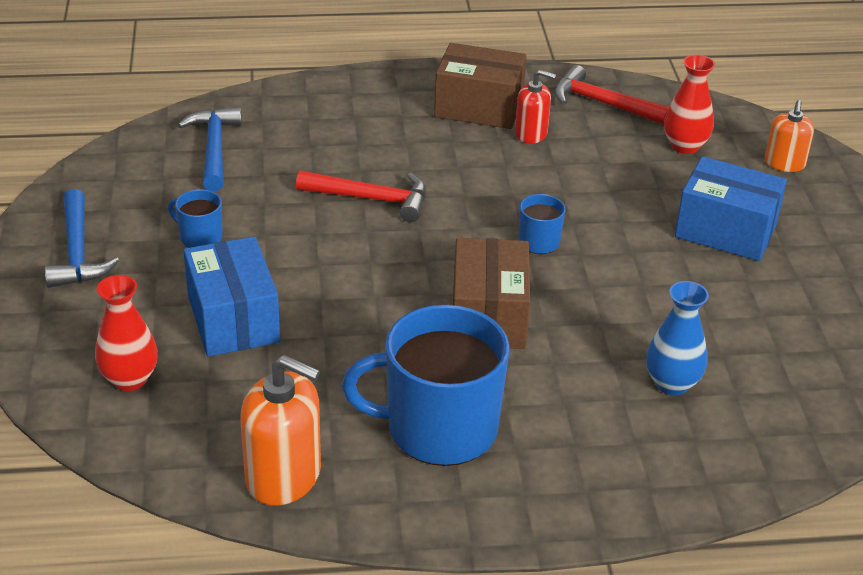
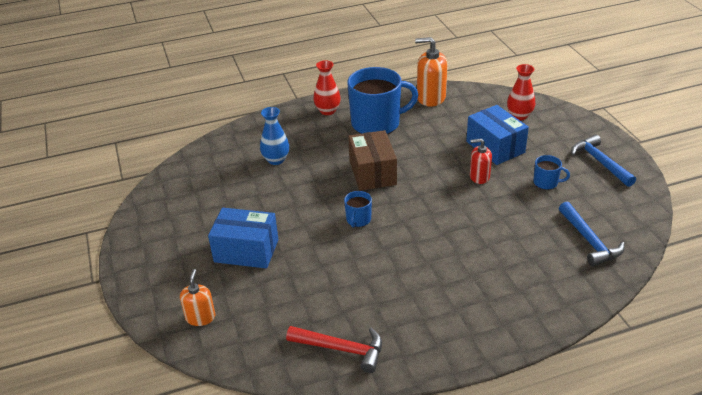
camera: 170 degrees right, 0 degrees up
red hammer [296,170,426,222] -> none
brown box [434,43,527,129] -> none
red soap dispenser [515,70,556,144] -> red soap dispenser moved to [470,139,492,184]
red vase [664,55,715,154] -> red vase moved to [313,60,341,115]

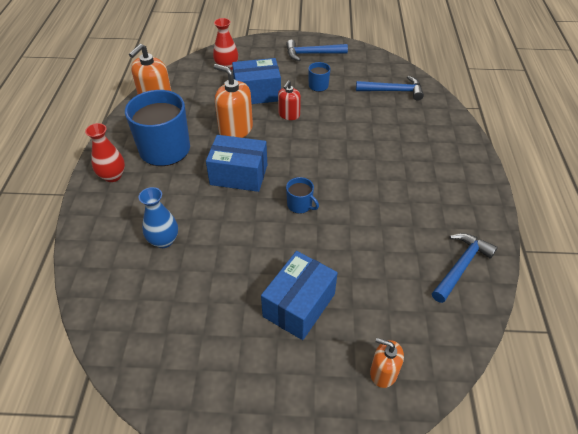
camera: 70 degrees left, 10 degrees up
red hammer [286,326,382,373] -> blue hammer [432,233,498,303]
brown box [348,130,397,191] -> blue box [206,135,267,192]
none -> orange soap dispenser [214,64,253,138]

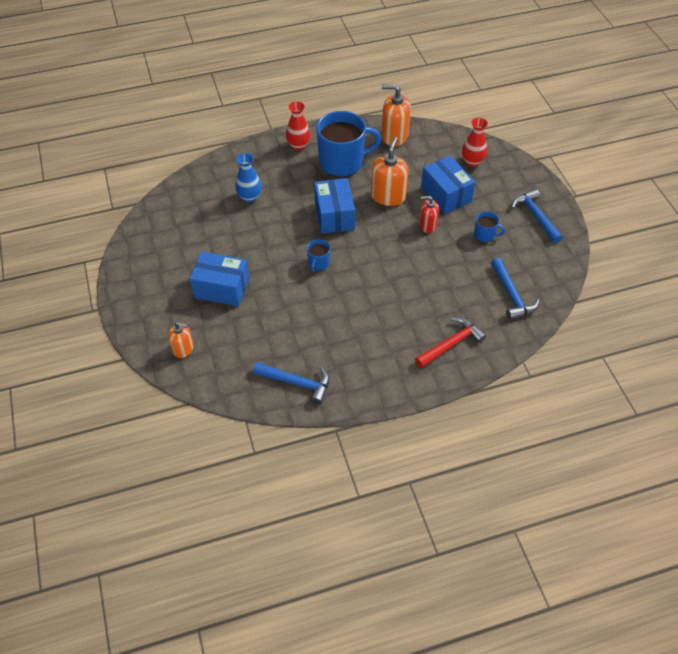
camera: 70 degrees right, 5 degrees up
orange soap dispenser [370,338,404,388] -> orange soap dispenser turned 105 degrees clockwise [168,322,194,358]
none -> red hammer [415,317,486,368]

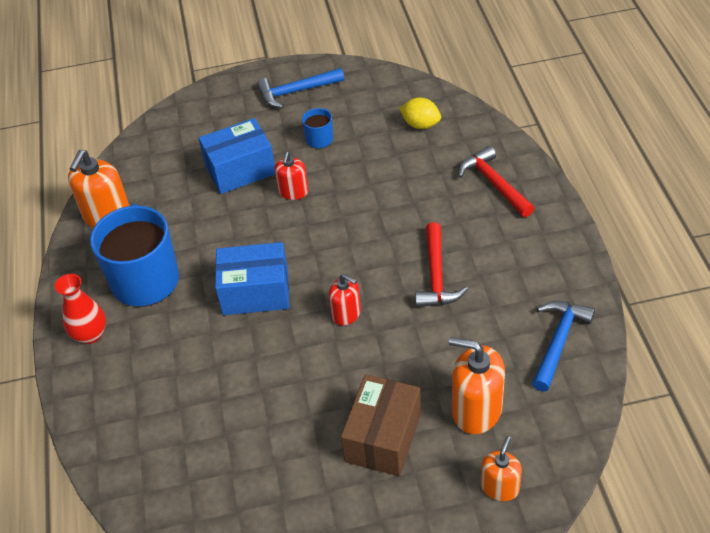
camera: 80 degrees left, 5 degrees down
blue box [190,252,249,306] -> brown box [341,374,421,476]
blue vase [235,153,262,202] -> none
blue mug [307,239,330,272] -> red soap dispenser [329,274,361,326]
orange soap dispenser [371,136,409,206] -> orange soap dispenser moved to [449,337,505,434]
red vase [462,118,488,167] -> none
blue hammer [491,258,540,320] -> yellow lemon [399,98,441,129]
none -> red hammer [415,222,468,307]

